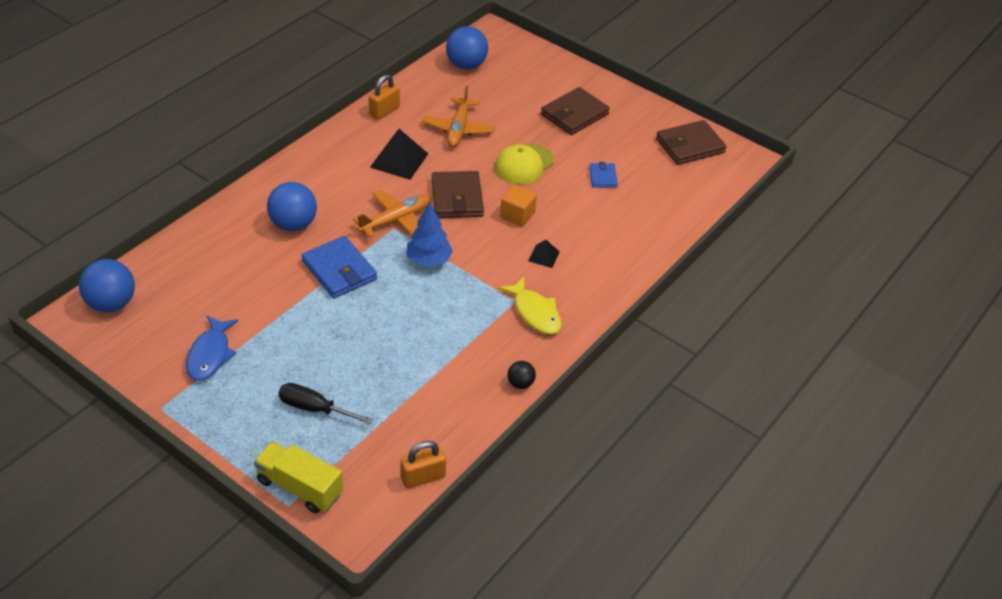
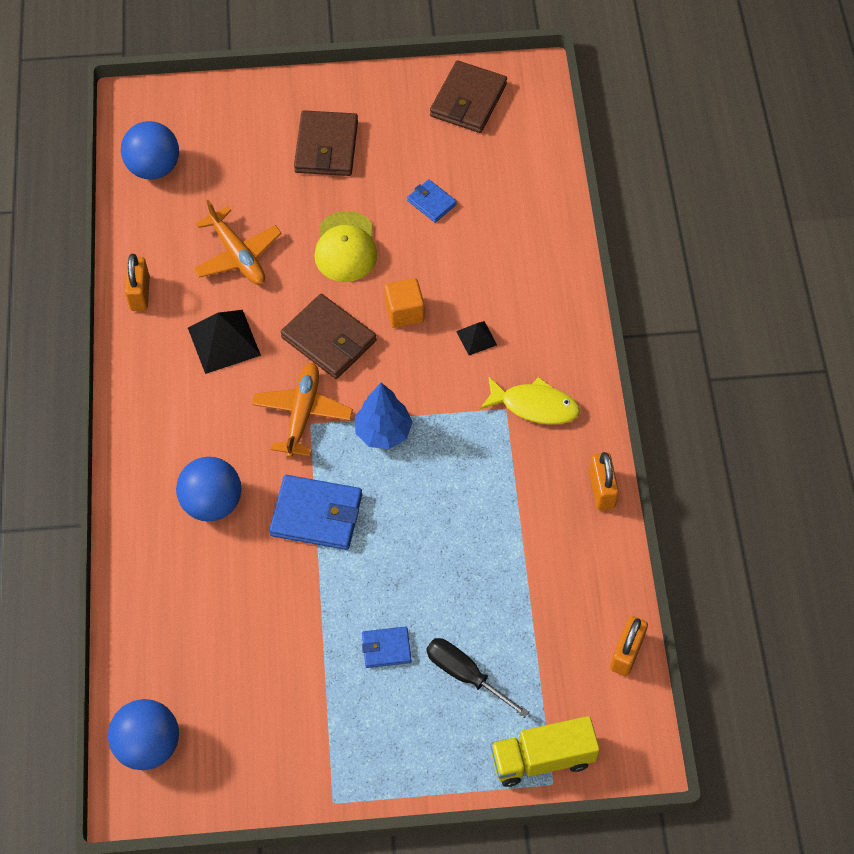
camera: 40 degrees left, 15 degrees up
blue fish [186,315,238,381] -> none
black screwdriver [278,383,373,424] -> black screwdriver turned 60 degrees clockwise [426,638,529,718]
black ball [508,361,536,389] -> orange padlock [589,452,619,510]
none -> blue wallet [362,627,412,668]

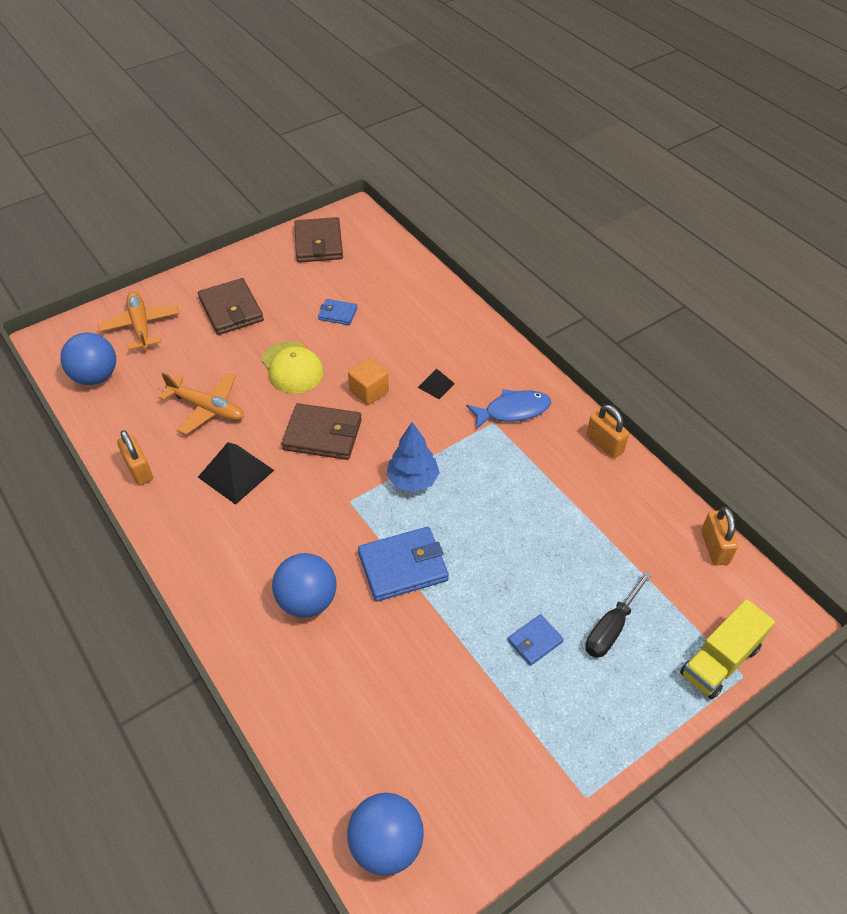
camera: 30 degrees left, 10 degrees down
orange plane [252,363,353,458] -> orange plane moved to [98,291,179,350]
black screwdriver [426,638,529,718] -> black screwdriver turned 60 degrees counterclockwise [585,571,652,658]
yellow fish [480,377,580,424] -> blue fish [466,389,551,430]

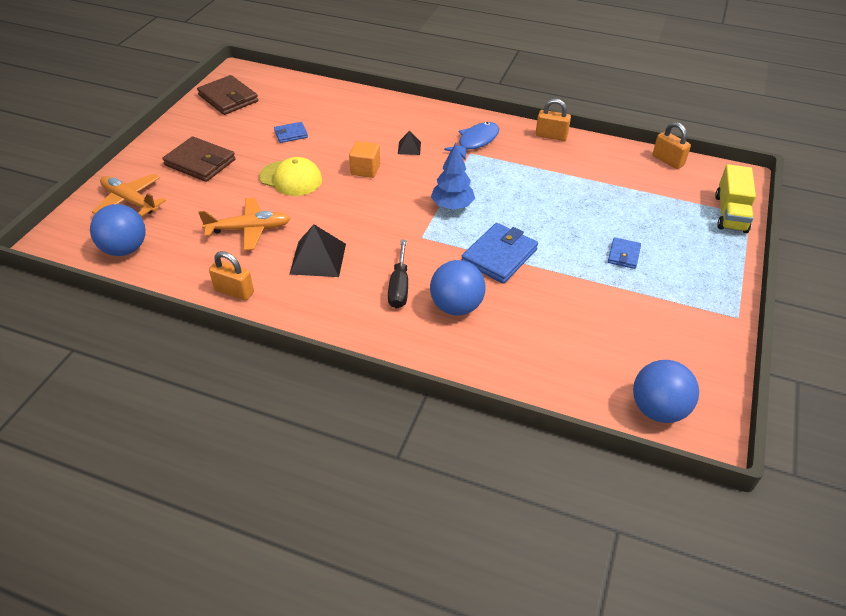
camera: 35 degrees left, 5 degrees down
brown wallet [282,403,362,460] -> none
black screwdriver [585,571,652,658] -> black screwdriver moved to [388,240,408,309]

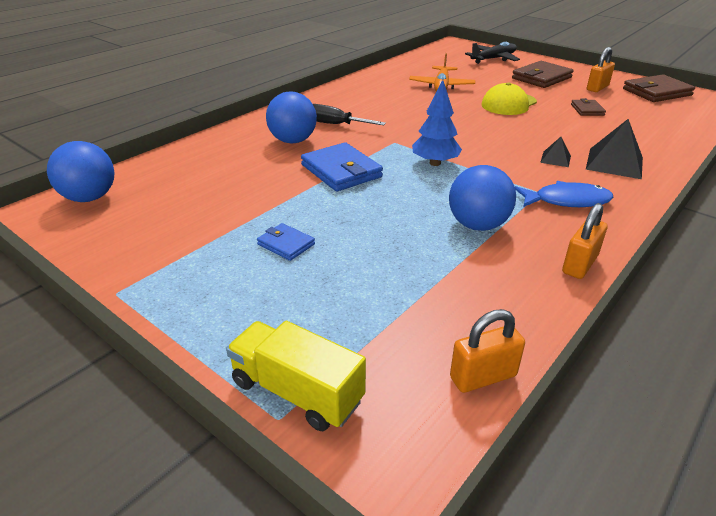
camera: 110 degrees right, 10 degrees down
blue ball [90,204,146,256] -> blue ball moved to [449,165,516,231]
orange plane [92,174,166,217] -> black plane [465,42,520,64]
orange padlock [209,251,254,301] -> orange padlock moved to [587,47,615,92]
blue wallet [274,122,308,143] -> brown wallet [571,98,606,116]
black pyramid [289,224,346,277] -> black pyramid moved to [586,119,643,179]
orange cube [349,141,380,178] -> none
blue fish [444,122,499,159] -> blue fish turned 60 degrees counterclockwise [515,181,614,207]

